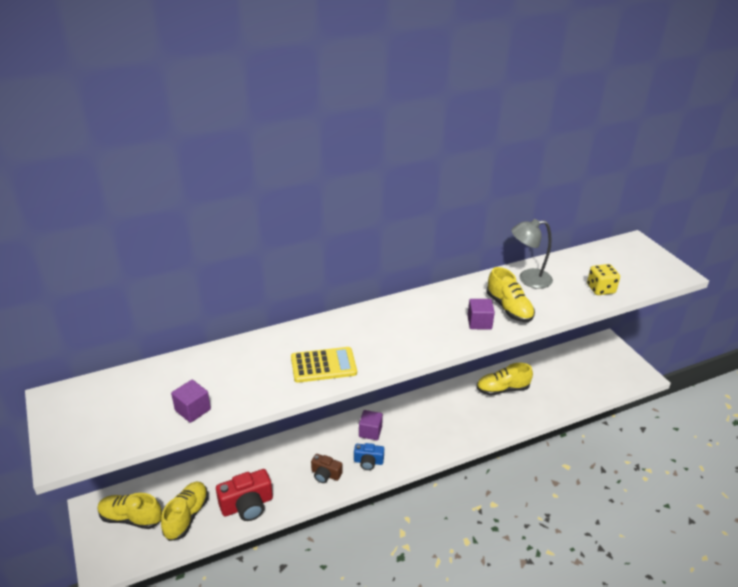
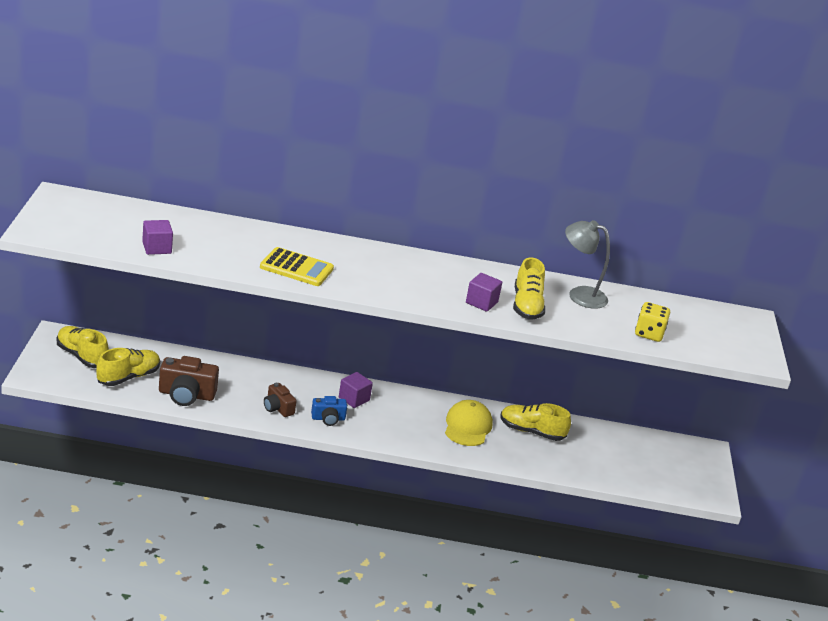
camera: 25 degrees right, 5 degrees down
red camera [216,469,273,521] -> brown camera [159,356,219,406]
blue camera [354,443,384,470] -> blue camera turned 45 degrees counterclockwise [311,396,347,426]
none -> yellow cap [445,400,493,446]

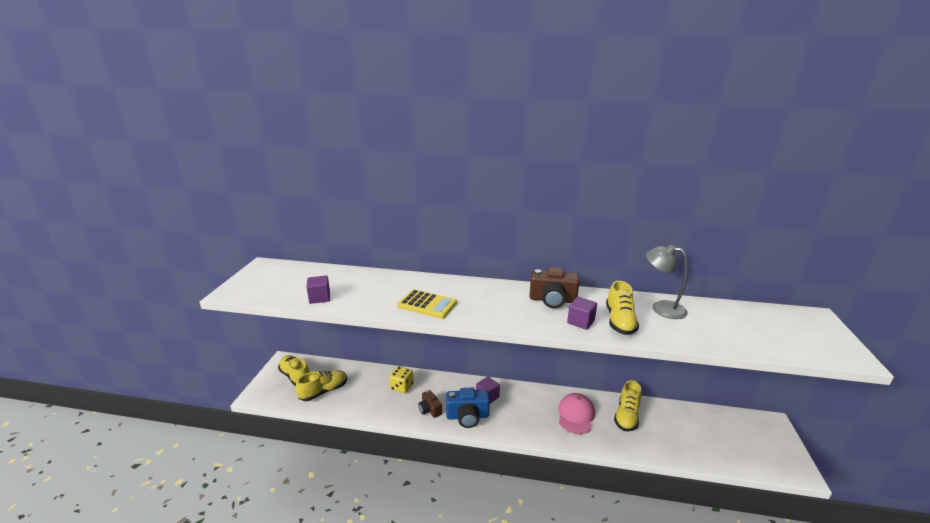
camera: 10 degrees right, 5 degrees down
brown camera [159,356,219,406] -> brown camera moved to [529,267,579,308]
blue camera [311,396,347,426] -> blue camera [446,388,490,428], size x1.66
yellow cap [445,400,493,446] -> pink cap [558,393,595,434]
yellow shoe [500,403,571,441] -> yellow shoe turned 90 degrees counterclockwise [614,380,642,431]
yellow dice [635,302,670,342] -> yellow dice moved to [389,366,414,394]

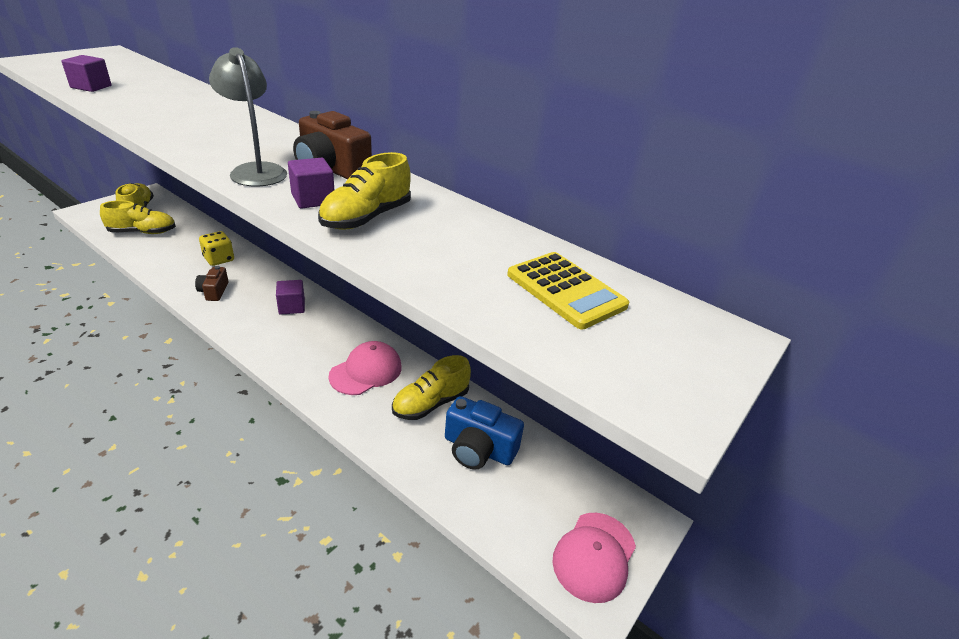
camera: 25 degrees right, 10 degrees up
yellow calculator [397,289,457,319] -> yellow calculator moved to [507,252,629,329]
blue camera [446,388,490,428] -> blue camera moved to [445,396,524,470]
grey lamp [646,244,688,319] -> grey lamp moved to [209,47,287,187]
none -> pink cap [552,513,636,603]

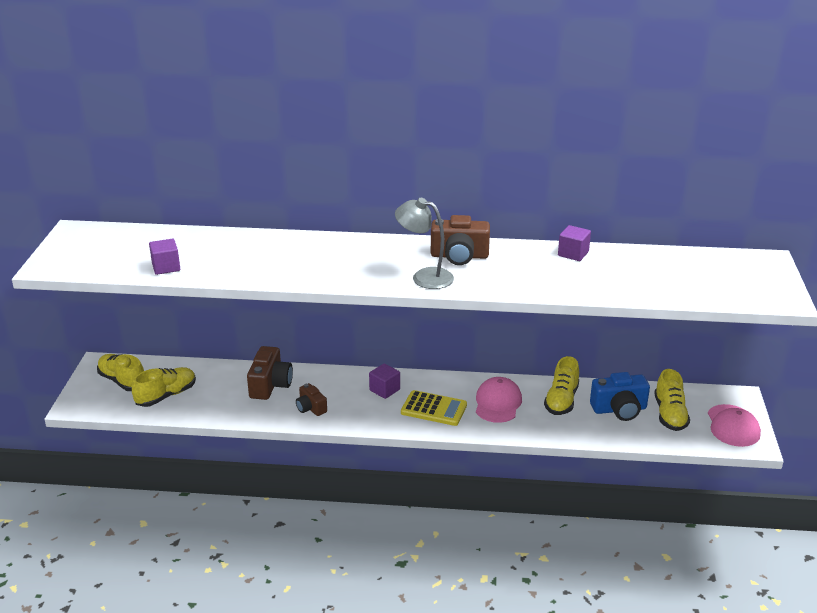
camera: 30 degrees left, 5 degrees down
yellow dice [199,231,234,266] -> brown camera [247,346,293,400]
purple cube [288,158,334,209] -> purple cube moved to [558,225,591,261]
yellow shoe [318,152,411,230] -> yellow shoe moved to [654,369,690,431]
yellow calculator [507,252,629,329] -> yellow calculator moved to [401,390,467,426]

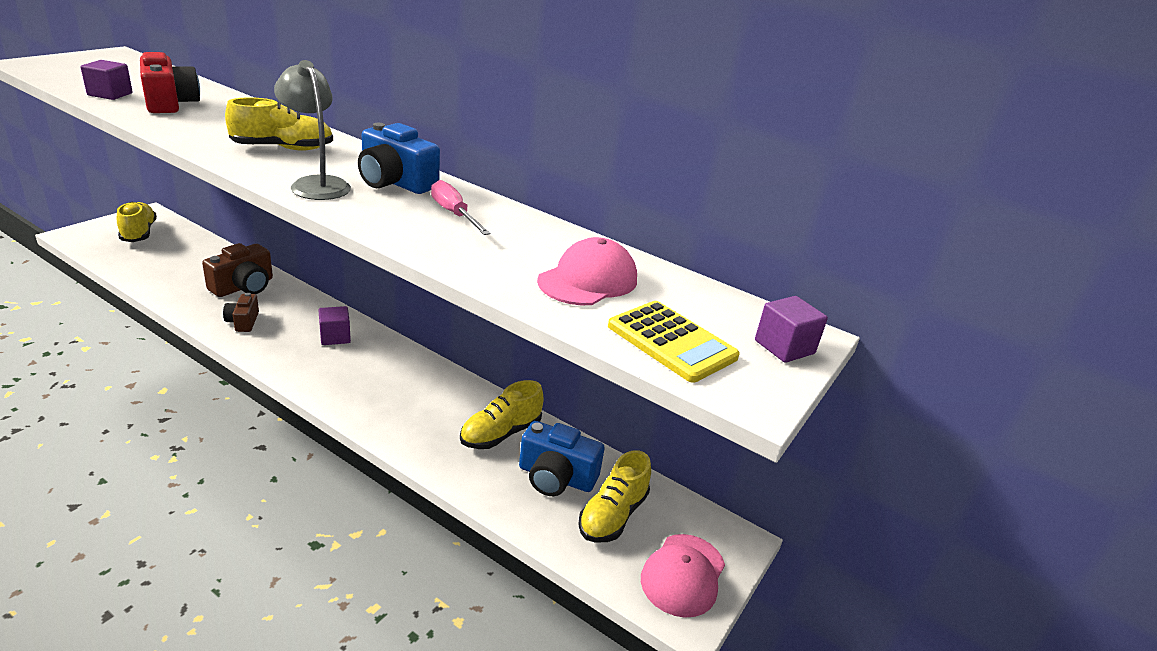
camera: 25 degrees right, 0 degrees up
yellow shoe [132,367,196,407] -> yellow shoe moved to [225,98,333,151]
yellow calculator [401,390,467,426] -> yellow calculator moved to [608,301,740,383]
brown camera [431,215,490,265] -> blue camera [358,123,440,194]
pink cap [476,377,522,423] -> pink cap moved to [537,237,637,305]
purple cube [558,225,591,261] -> purple cube moved to [755,296,828,363]
none -> red camera [140,52,200,113]
none -> pink screwdriver [431,180,490,235]

